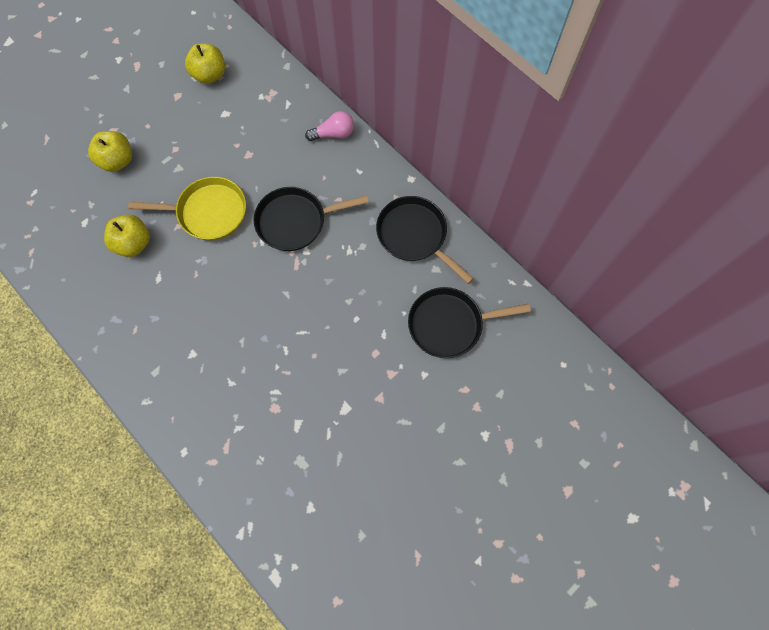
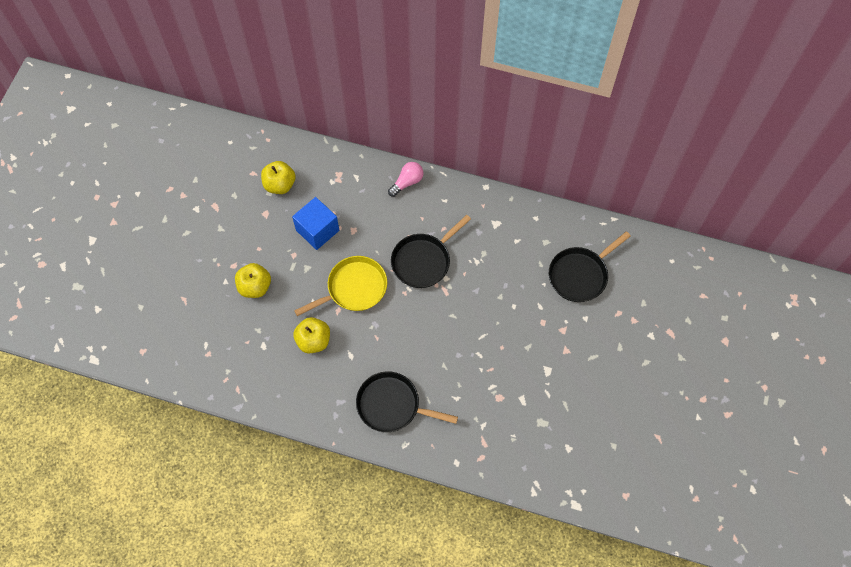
camera: 30 degrees left, 5 degrees down
black pan [376,196,474,284] -> black pan moved to [356,371,458,432]
none -> blue cube [292,197,339,250]

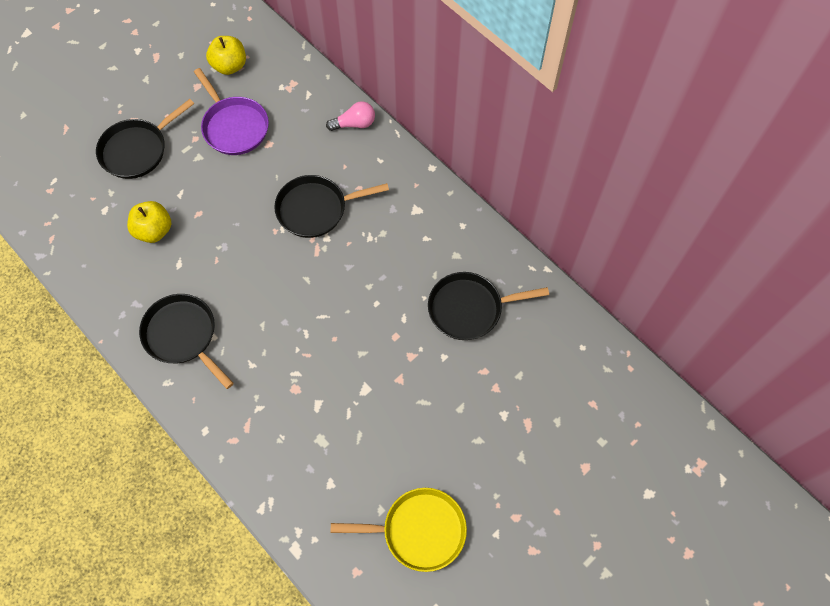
camera: 30 degrees right, 0 degrees up
yellow apple [235,263,271,298] -> black pan [96,99,194,179]
blue cube [292,197,339,250] -> purple pan [194,68,269,155]
yellow pan [294,256,387,316] -> yellow pan moved to [331,488,467,572]

